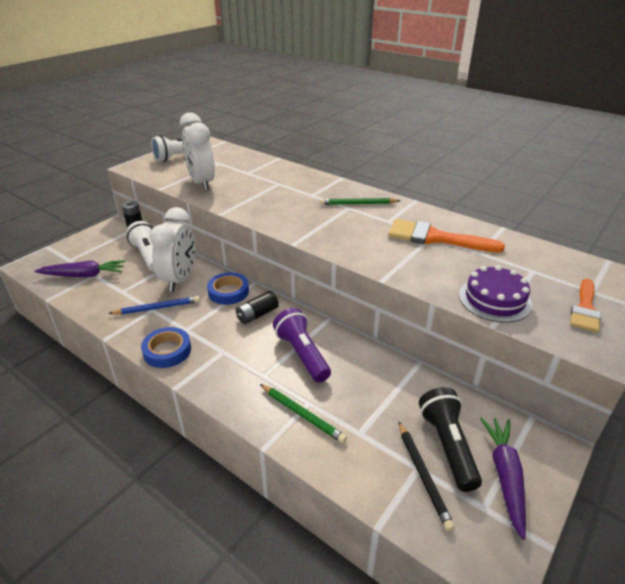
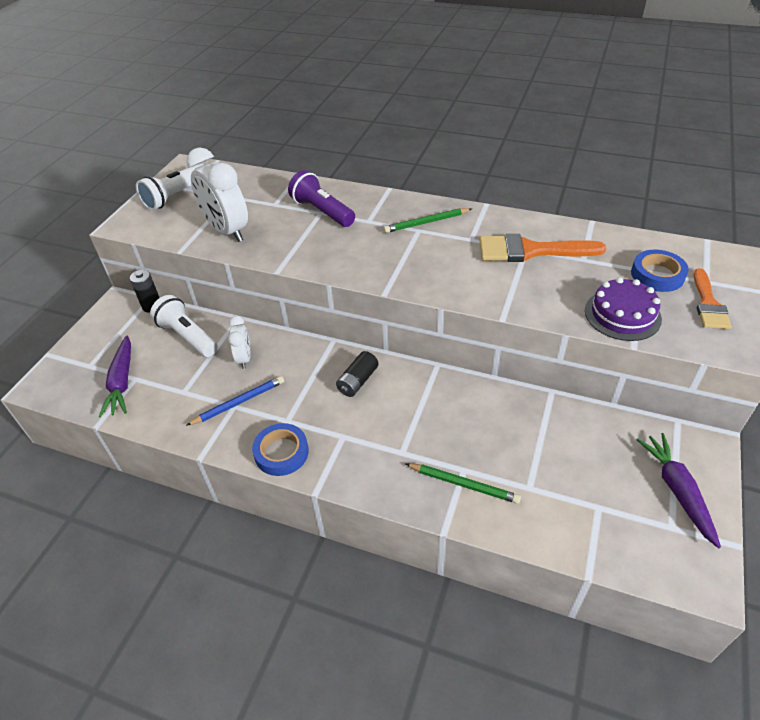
camera: 15 degrees left, 10 degrees up
purple carrot [35,260,125,277] -> purple carrot turned 105 degrees clockwise [99,335,131,417]
white clock [150,207,195,292] -> white clock [228,316,250,369], size x0.54
blue tape [207,272,249,305] -> blue tape moved to [631,250,689,292]
purple flashlight [273,308,331,383] -> purple flashlight moved to [288,170,355,227]
black pencil [399,422,455,532] -> none
black flashlight [419,387,482,492] -> none

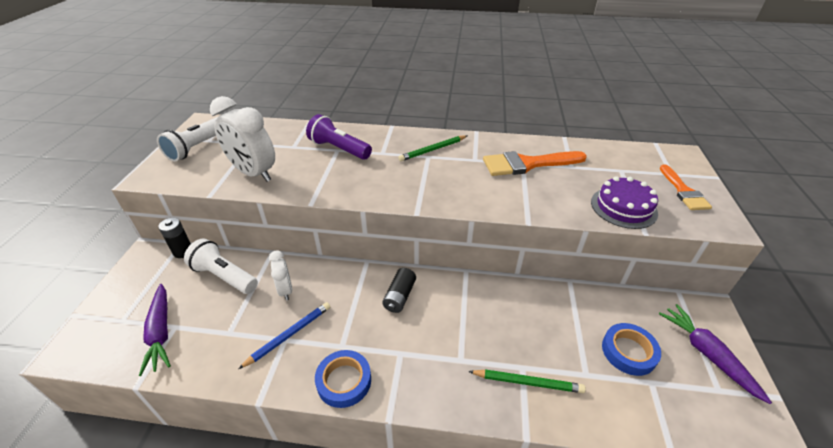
camera: 15 degrees left, 5 degrees down
blue tape [631,250,689,292] -> blue tape moved to [602,323,661,376]

